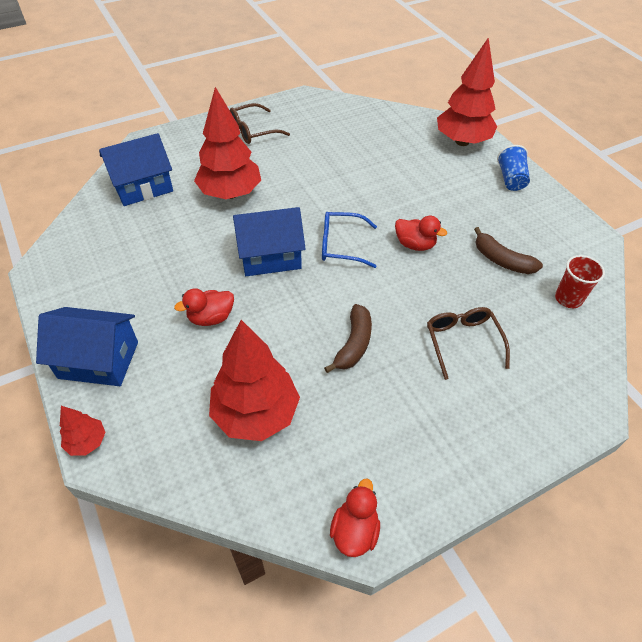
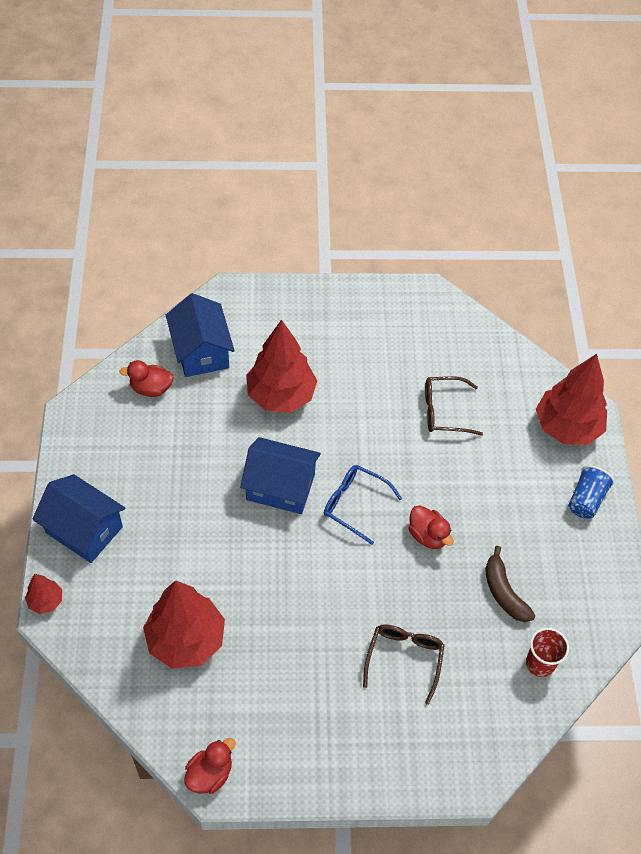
camera: 25 degrees right, 5 degrees up
blue house [99,133,173,206] -> blue house turned 75 degrees clockwise [166,293,235,377]
red duck [174,288,234,326] -> red duck moved to [120,360,174,397]
brown glasses [230,103,290,144] -> brown glasses moved to [425,376,483,436]
brown banana [324,304,372,373] -> none

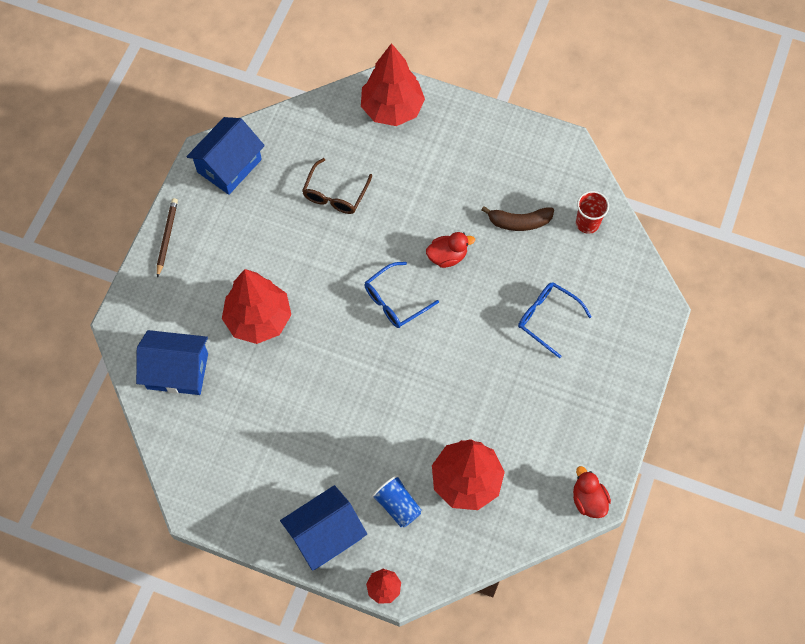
camera: 65 degrees left, 10 degrees up
red duck [120,360,174,397] -> none
blue house [240,437,321,514] -> blue house moved to [187,117,265,195]
brown glasses [363,624,445,705] -> blue glasses [518,282,592,358]
blue cup [568,465,614,519] -> blue cup moved to [372,475,422,527]
none -> brown pencil [157,198,178,278]

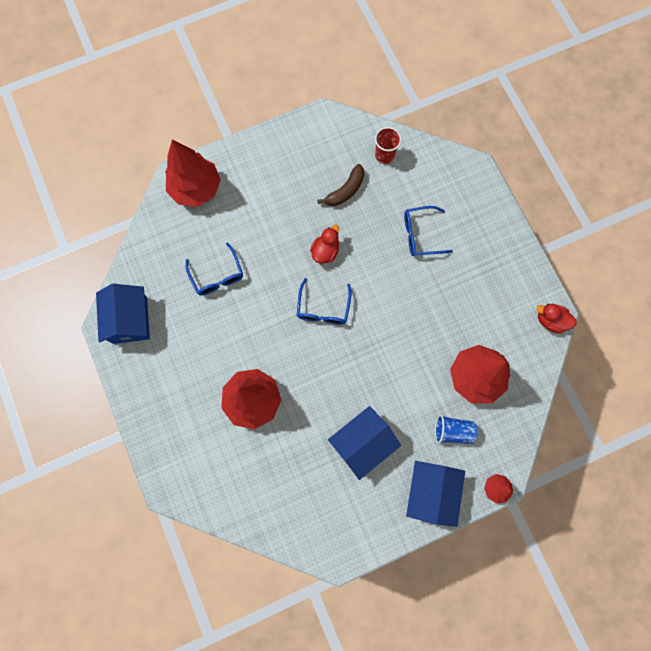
camera: 45 degrees left, 10 degrees up
blue house [136,330,208,395] -> blue house moved to [328,406,401,480]
brown pencil [157,198,178,278] -> none
brown glasses [302,158,372,214] -> blue glasses [185,242,243,296]

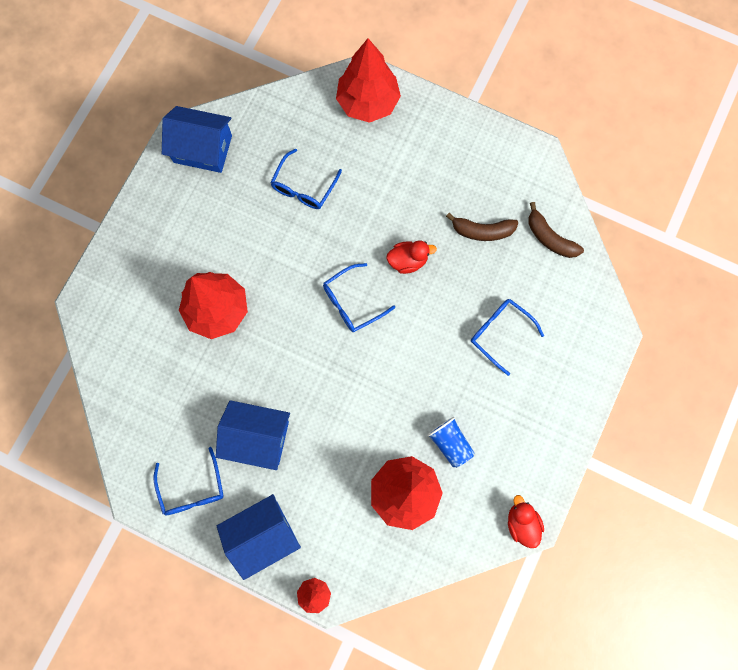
camera: 50 degrees right, 0 degrees up
blue house [96,284,150,344] -> blue house turned 60 degrees clockwise [162,106,232,173]
red cup [375,127,401,164] -> brown banana [528,202,584,258]
blue cup [435,415,478,444] -> blue cup moved to [427,417,474,468]
none -> blue glasses [154,447,224,515]

